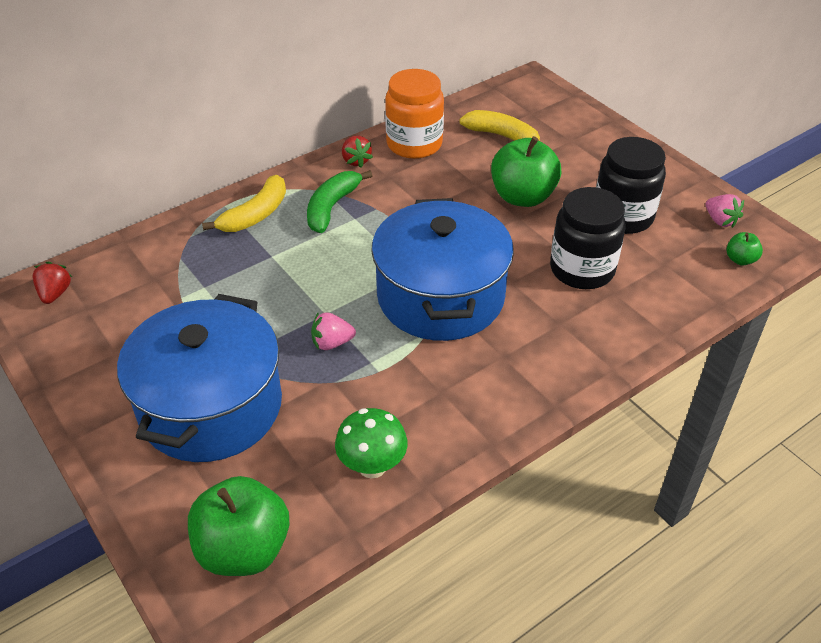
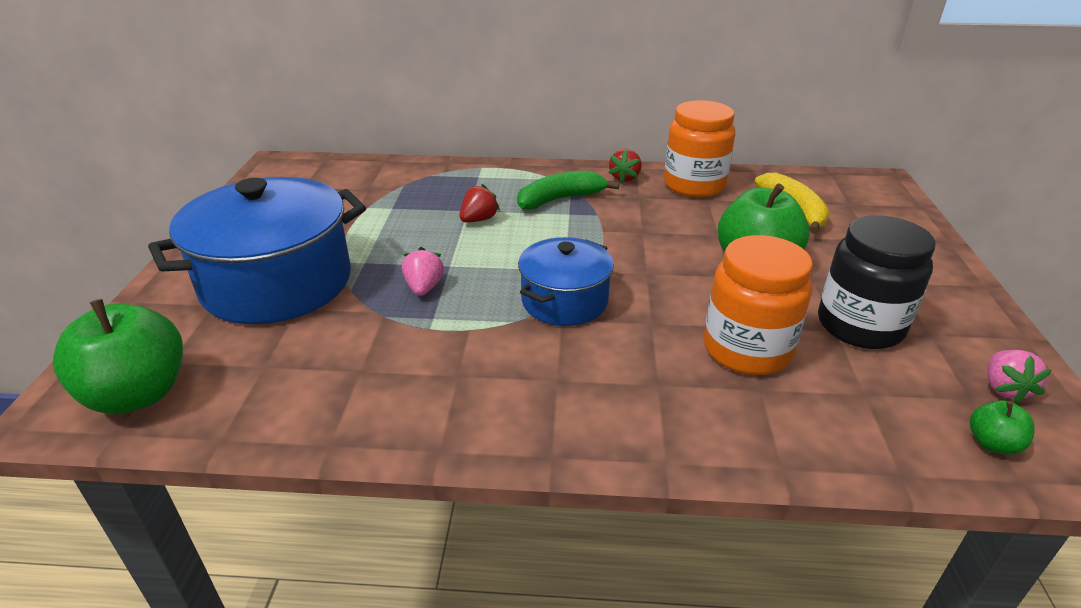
camera: 40 degrees right, 10 degrees down
red strawberry [32,262,72,304] -> red strawberry moved to [460,184,500,223]
yellow banana [202,175,286,232] -> none
pink strawberry [311,312,356,350] -> pink strawberry turned 60 degrees clockwise [402,247,444,296]
green mushroom [335,408,408,479] -> none
blue pot [371,198,514,341] -> blue pot [518,237,614,326], size x0.57
black jar [550,187,626,289] -> orange jar [704,235,813,375]

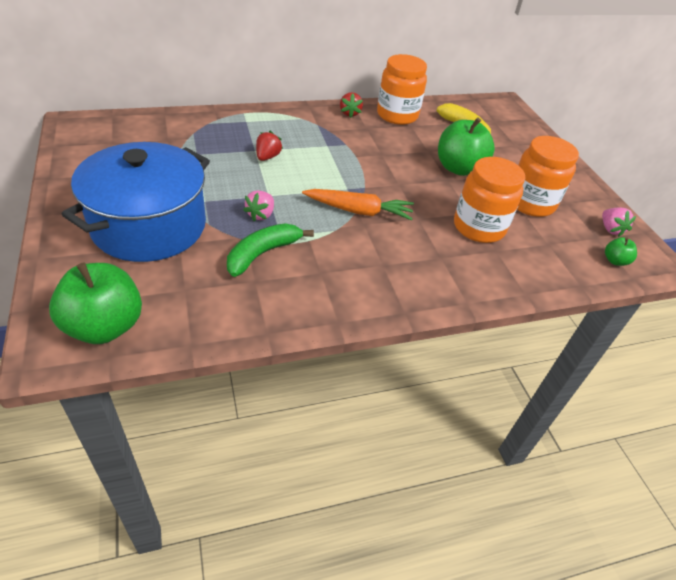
camera: 25 degrees left, 10 degrees up
pink strawberry [402,247,444,296] -> pink strawberry turned 135 degrees counterclockwise [243,190,274,221]
green banana [517,171,619,209] -> green banana moved to [227,223,314,277]
blue pot [518,237,614,326] -> orange carrot [302,189,414,221]
black jar [818,215,936,349] -> orange jar [517,136,579,217]

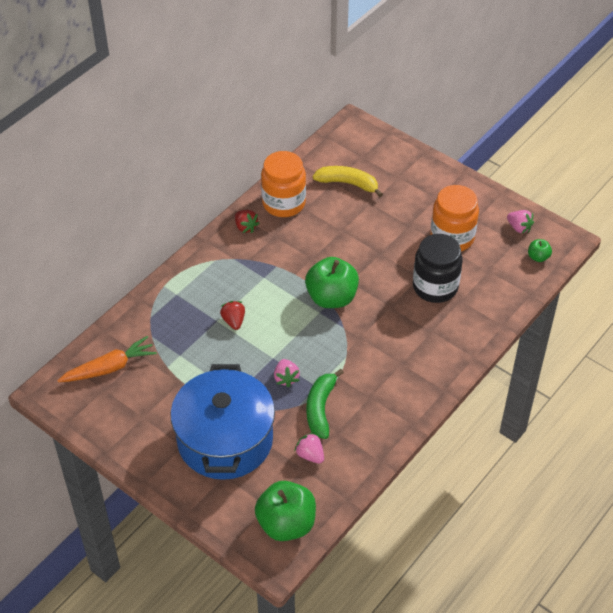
camera: 30 degrees left, 5 degrees up
orange carrot [302,189,414,221] -> orange carrot moved to [57,336,157,382]
green apple [438,117,495,176] -> green apple moved to [305,257,359,308]
orange jar [454,157,525,243] -> black jar [413,234,463,303]
none -> pink strawberry [294,432,324,464]

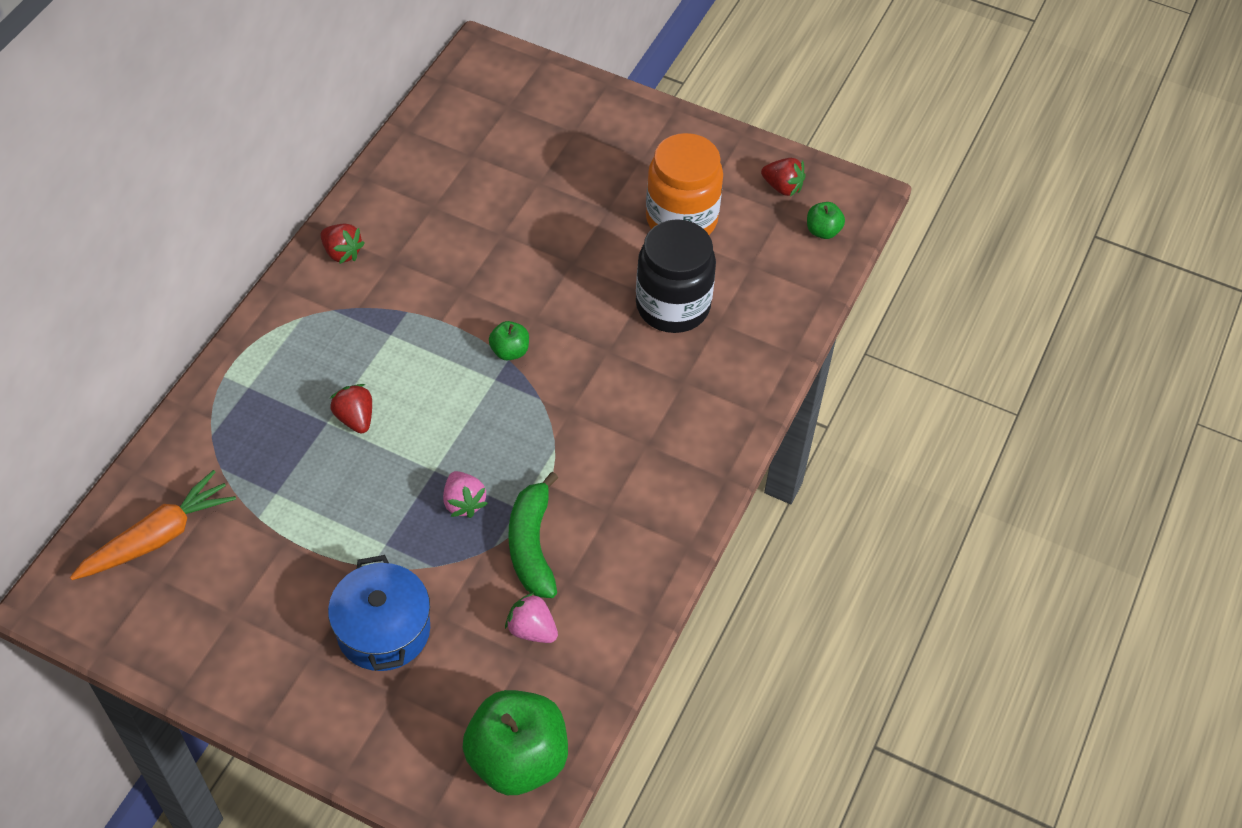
camera: 15 degrees left, 5 degrees up
blue pot [170,364,275,480] -> blue pot [328,555,430,671], size x0.57
orange jar [261,151,306,217] -> none
green apple [305,257,359,308] -> green apple [489,321,529,360], size x0.46
yellow banana [313,166,383,197] -> none
pink strawberry [507,210,534,233] -> red strawberry [761,158,806,196]

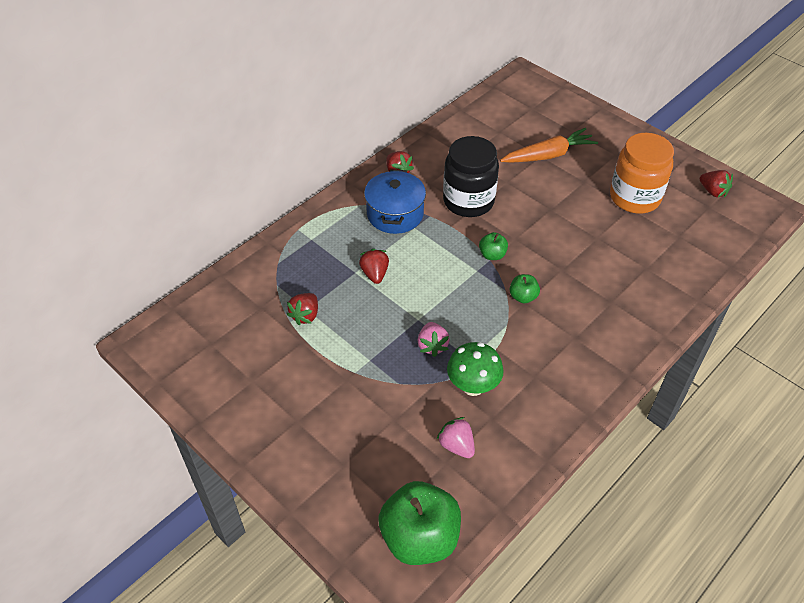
camera: 20 degrees right, 5 degrees down
orange carrot [70,470,236,580] -> orange carrot moved to [500,128,598,163]
blue pot [328,555,430,671] -> blue pot moved to [364,169,426,234]
green banana [509,472,558,598] -> green mushroom [447,342,504,396]
black jar [636,219,716,333] -> black jar moved to [443,136,499,217]
green apple [807,202,845,239] -> green apple moved to [510,274,540,303]
none -> red strawberry [287,293,318,325]

